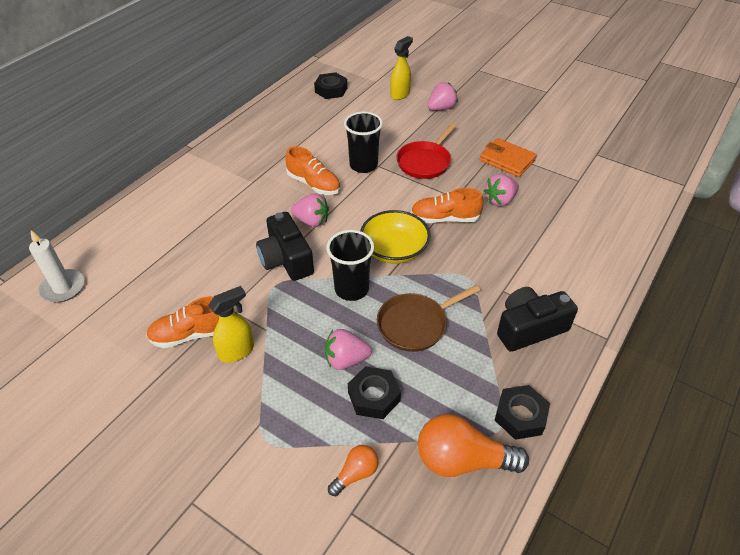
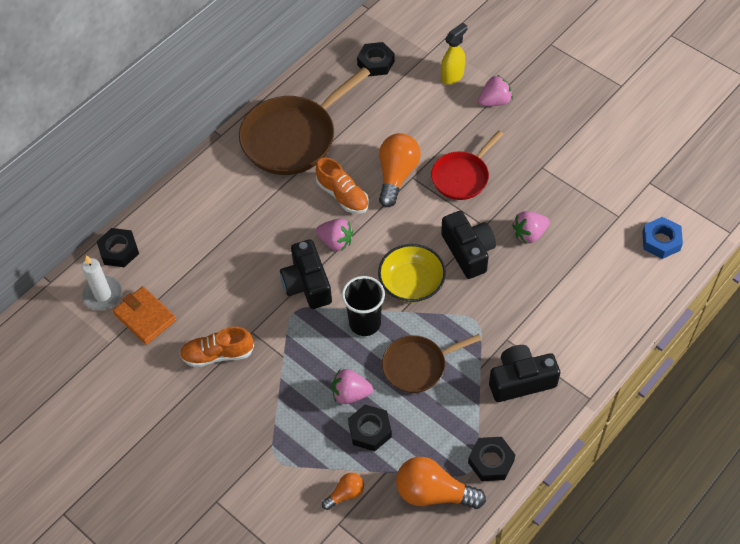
camera: 10 degrees right, 10 degrees up
yellow spray bottle [209,286,254,363] -> none
black cup [344,111,383,173] -> orange light bulb [379,133,421,207]
orange shoe [411,188,484,223] -> black camera [441,211,496,279]
orange wallet [479,138,537,177] -> orange wallet moved to [113,286,176,345]
none -> black nut [97,228,139,267]
none -> brown pan [239,67,370,175]
none -> blue nut [642,217,683,259]

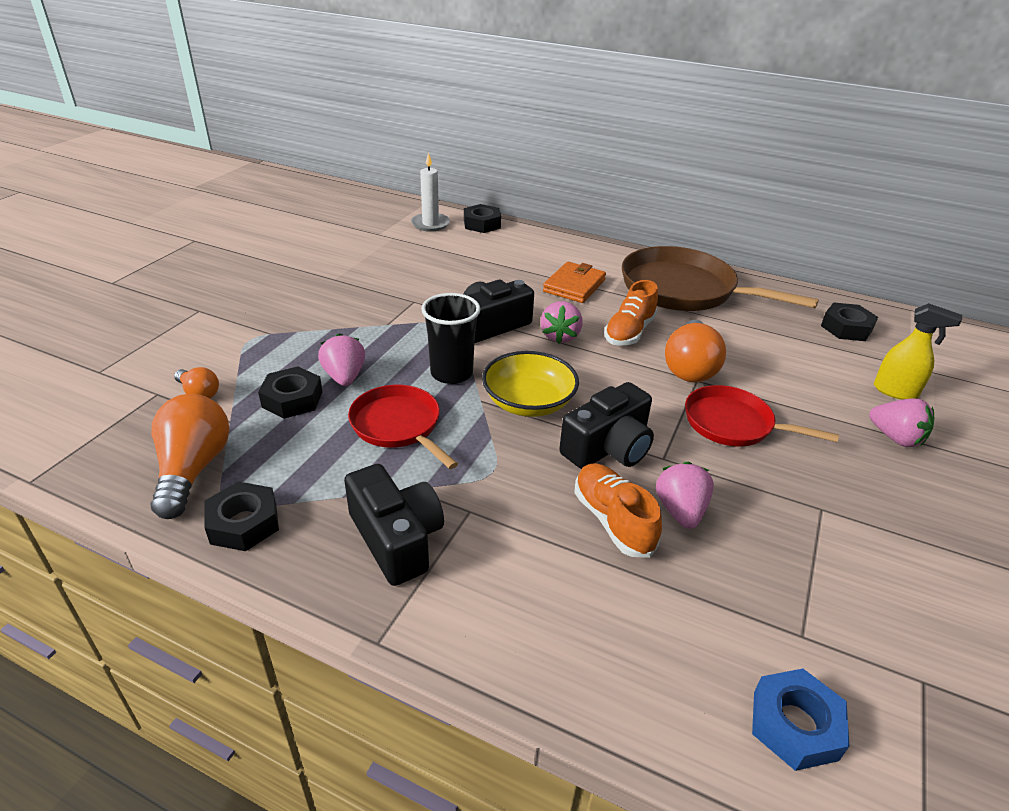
camera: 70 degrees right, 20 degrees down
orange wallet [113,286,176,345] -> orange wallet moved to [543,262,606,303]
orange shoe [180,326,254,367] -> orange shoe moved to [574,463,662,558]
orange light bulb [379,133,421,207] -> orange light bulb turned 105 degrees clockwise [665,320,726,382]
brown pan [382,334,482,393] -> red pan [348,385,458,469]
pink strawberry [512,211,550,244] -> pink strawberry turned 45 degrees clockwise [656,462,714,529]

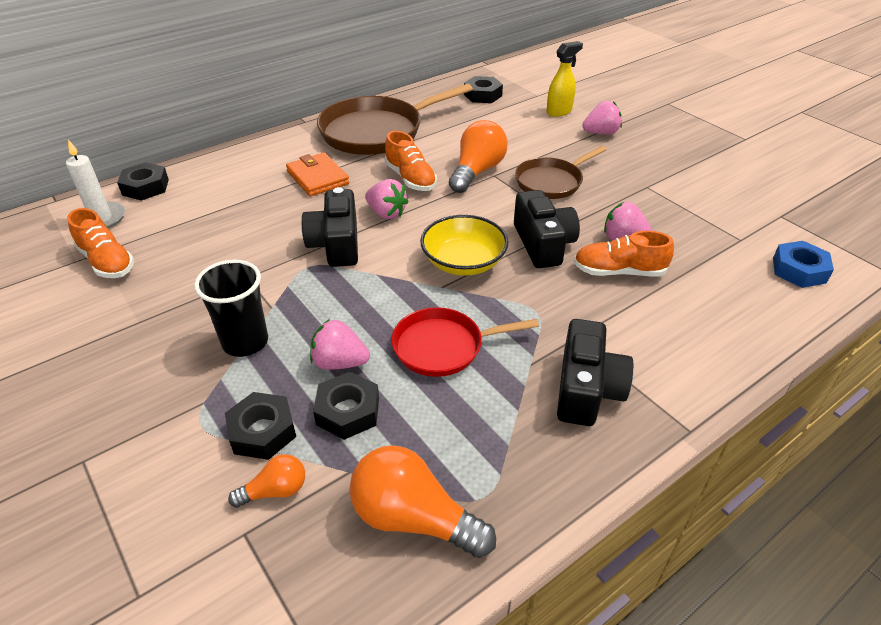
camera: 60 degrees left, 5 degrees up
black nut [204,481,279,551] -> black nut moved to [225,392,296,460]
black camera [344,464,444,586] -> black camera turned 105 degrees clockwise [557,319,633,426]
black cup [421,293,480,384] -> black cup moved to [194,260,268,357]
orange light bulb [665,320,726,382] -> orange light bulb turned 105 degrees counterclockwise [449,120,508,193]
red pan [685,385,839,447] -> brown pan [515,146,606,199]
none -> orange shoe [67,208,134,278]

